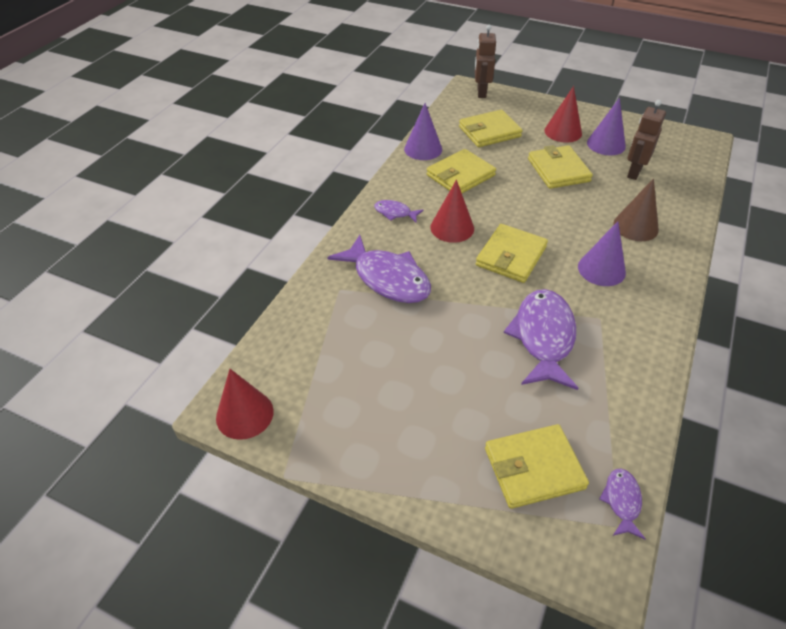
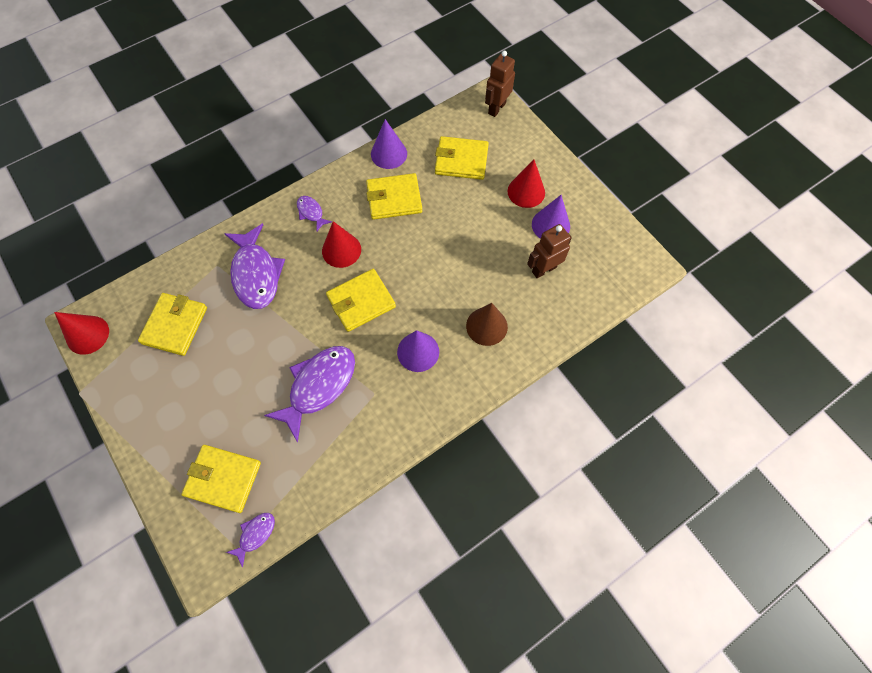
camera: 30 degrees right, 20 degrees up
yellow wallet [528,145,593,189] -> yellow wallet moved to [138,293,207,356]

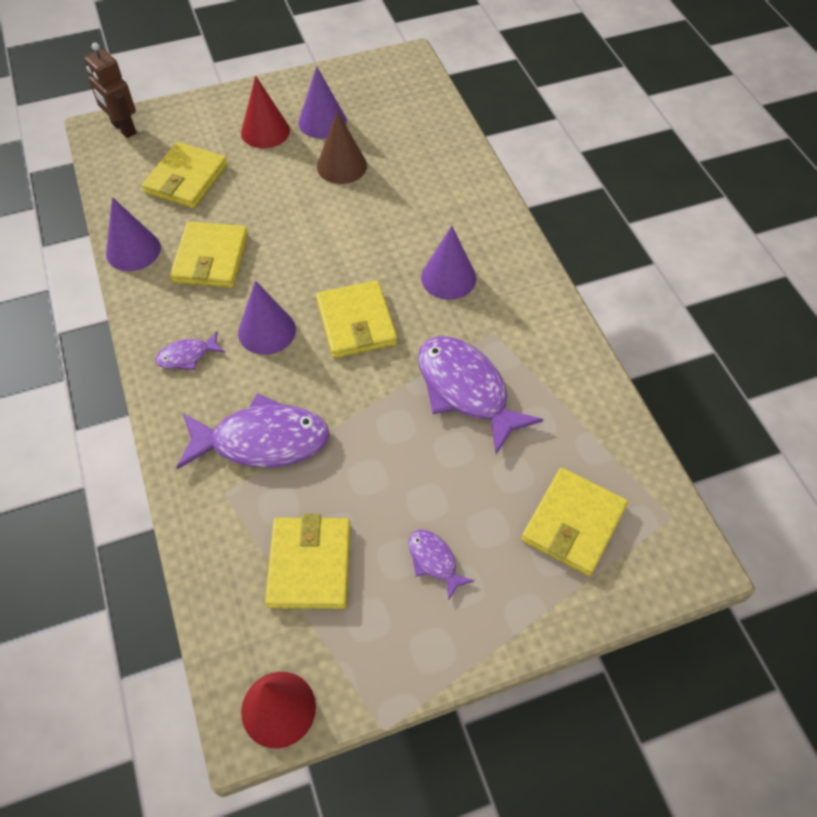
camera: 75 degrees left, 10 degrees down
yellow wallet [138,293,207,356] -> yellow wallet turned 60 degrees clockwise [265,514,351,609]
purple fish [226,513,275,568] -> purple fish moved to [408,530,474,600]
red cone [322,221,361,268] -> purple cone [238,281,296,355]
brown cone [466,303,508,346] -> brown cone moved to [317,111,367,184]
brown robot [527,224,572,278] -> none

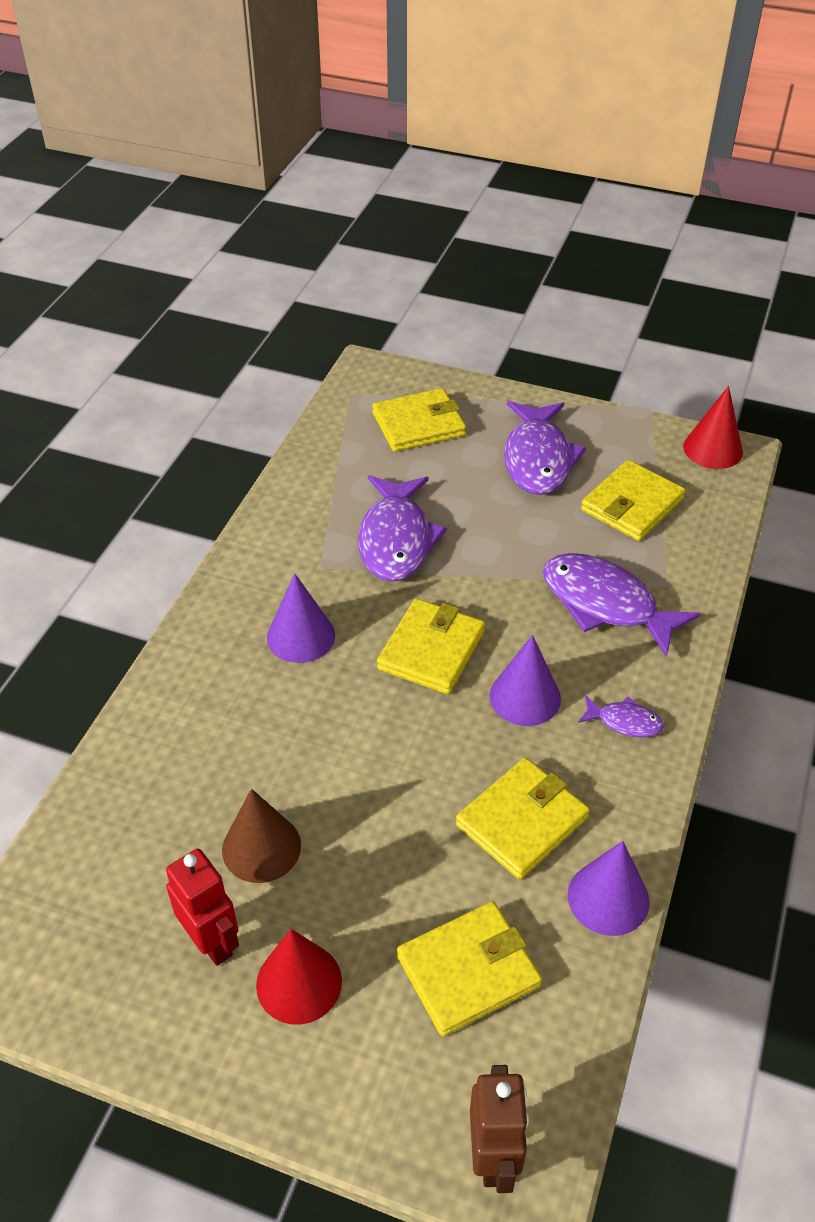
camera: 140 degrees left, 10 degrees down
purple cone [298,66,347,139] -> red robot [166,849,239,966]
purple fish [408,530,474,600] -> purple fish [504,401,586,495], size x2.08

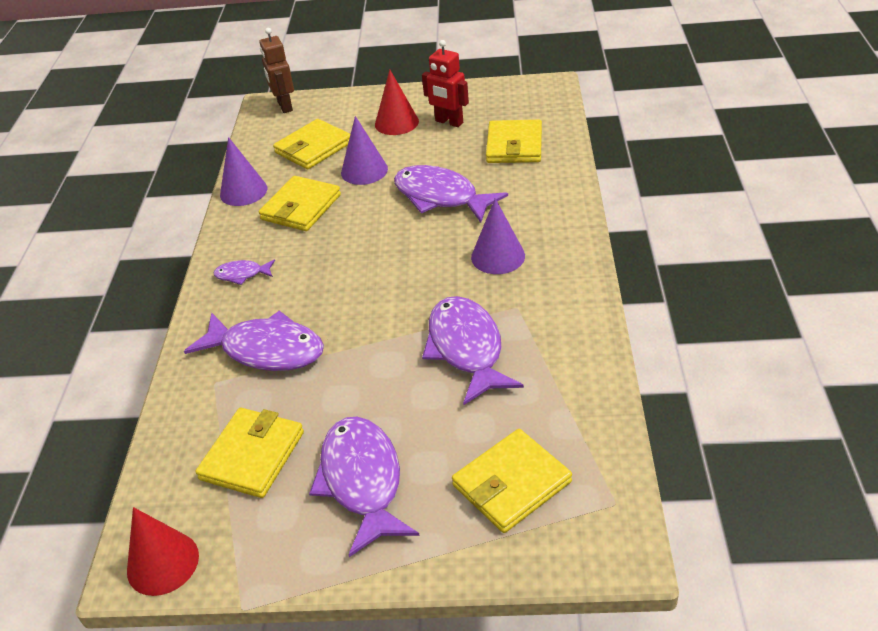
camera: 165 degrees right, 5 degrees down
brown cone [222,789,301,883] -> none
yellow wallet [377,598,485,694] -> yellow wallet moved to [486,120,542,163]
purple cone [489,635,561,726] -> purple cone moved to [341,116,388,185]
none -> purple fish [394,165,508,223]

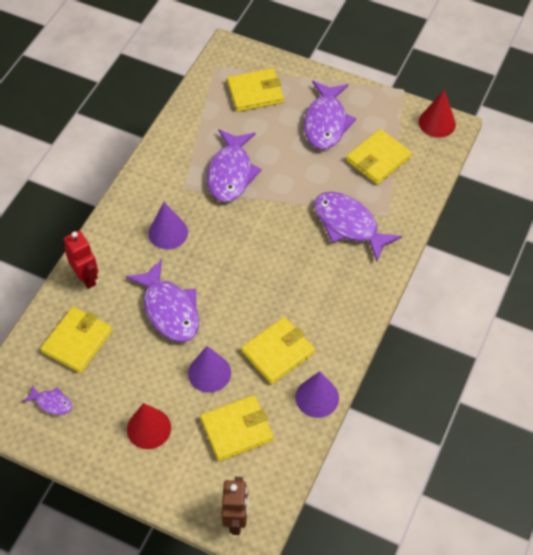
camera: 160 degrees left, 15 degrees up
purple fish [214,259,275,285] -> purple fish moved to [22,384,72,415]
red robot [422,40,469,127] -> red robot moved to [64,230,98,289]

